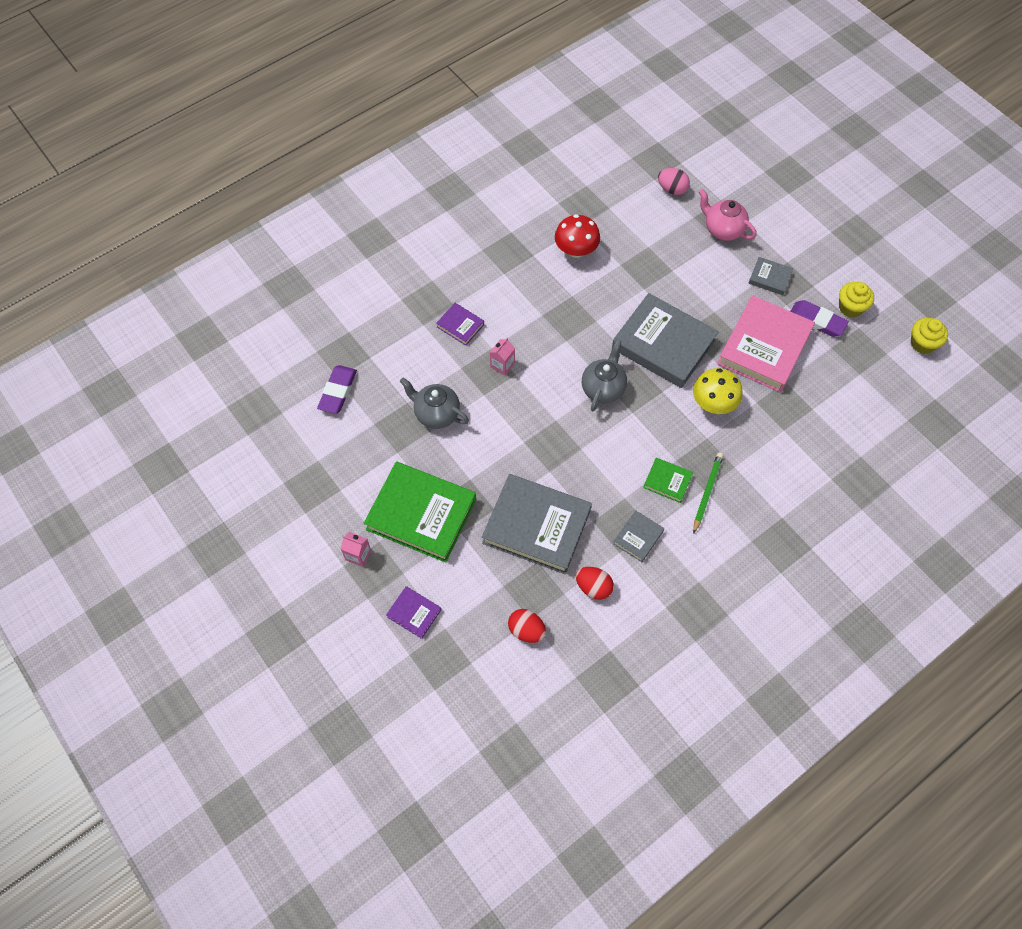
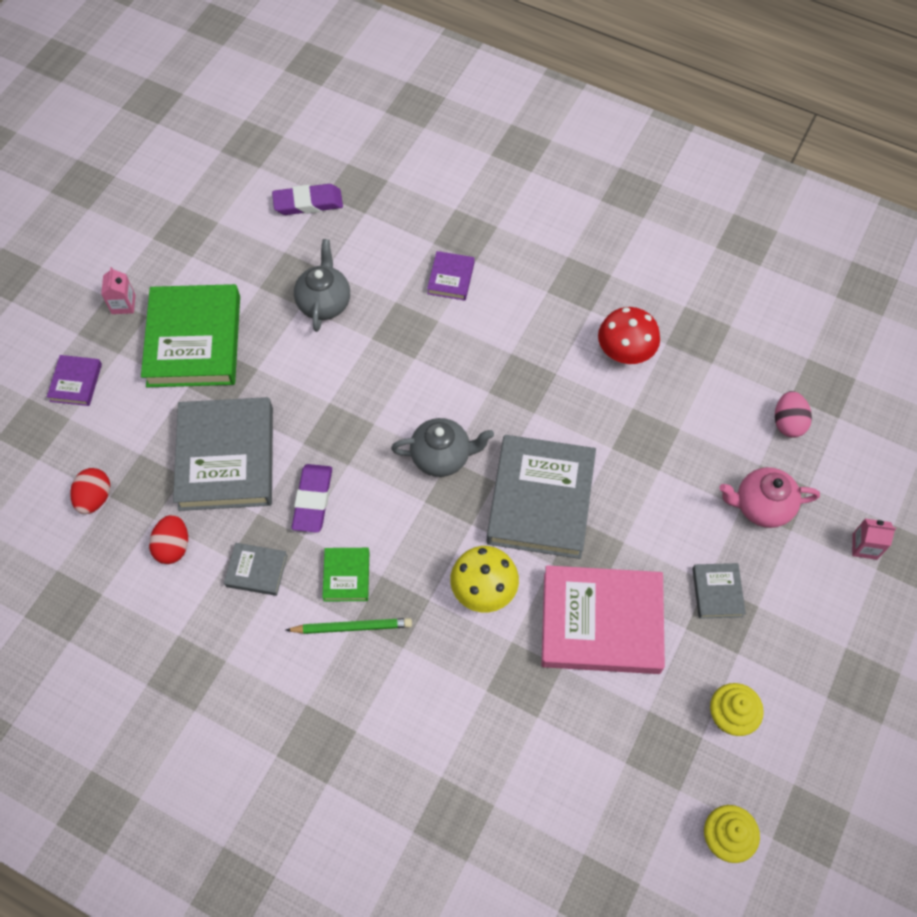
camera: 65 degrees right, 0 degrees up
pink carton [490,338,515,376] -> pink carton moved to [852,518,896,560]
pink teapot [699,189,757,241] -> pink teapot turned 105 degrees counterclockwise [719,467,820,528]
purple eraser [790,300,849,337] -> purple eraser moved to [292,464,332,533]

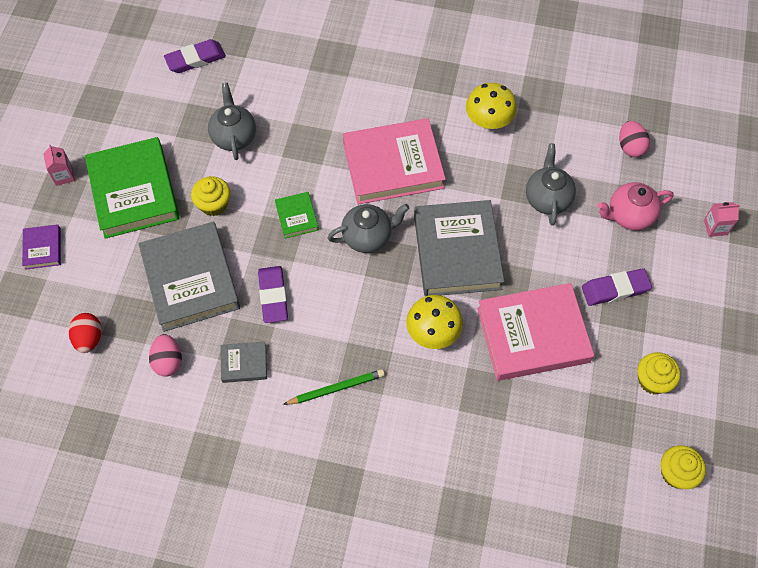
camera: 15 degrees left, 0 degrees up
red egg [149,515,188,564] -> pink egg [149,334,182,377]
green book [322,548,369,602] -> green book moved to [275,192,319,239]
purple book [427,251,475,301] -> none
red mushroom [598,307,660,364] -> yellow mushroom [466,83,517,130]
grey book [692,563,746,619] -> purple eraser [582,268,652,306]
none -> yellow cupcake [191,176,230,216]
none -> pink book [343,118,446,204]
none -> grey teapot [526,144,576,226]

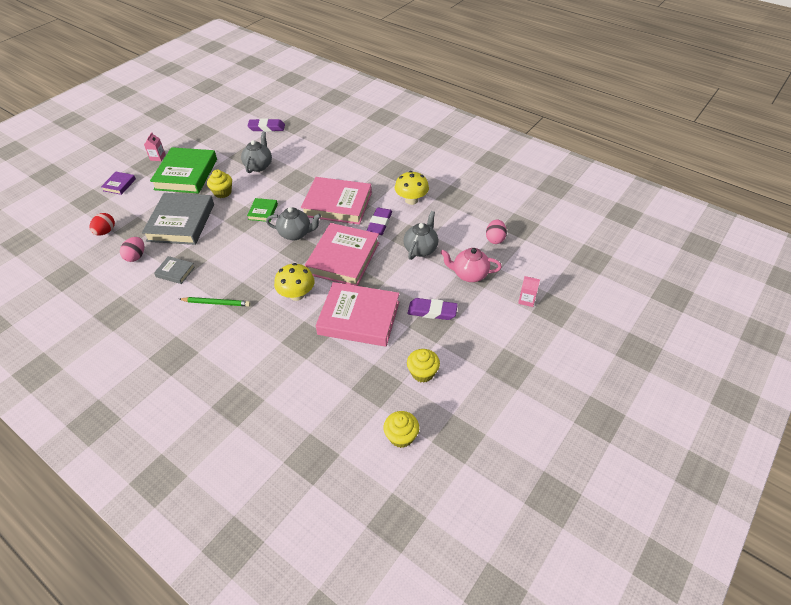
camera: 25 degrees right, 15 degrees down
purple eraser [258,266,288,323] -> purple eraser moved to [367,208,392,235]
grey book [414,200,504,296] -> pink book [305,223,379,286]

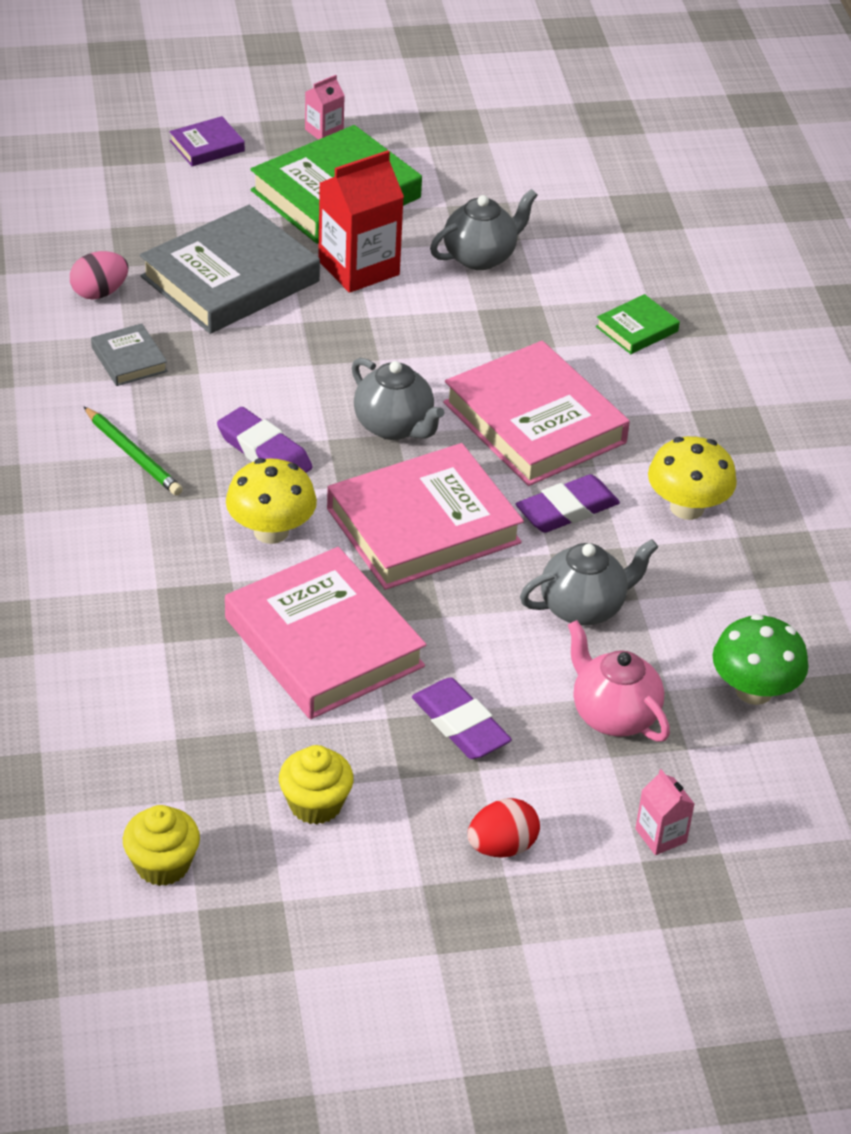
camera: 40 degrees right, 5 degrees down
red egg [89,213,115,235] -> red egg moved to [468,798,540,858]
yellow cupcake [207,170,232,198] -> red carton [318,150,404,293]
green book [247,198,278,222] -> green book moved to [596,294,680,354]
purple eraser [248,118,285,132] -> purple eraser moved to [217,407,313,473]
pink egg [486,219,507,244] -> green mushroom [712,614,809,705]

